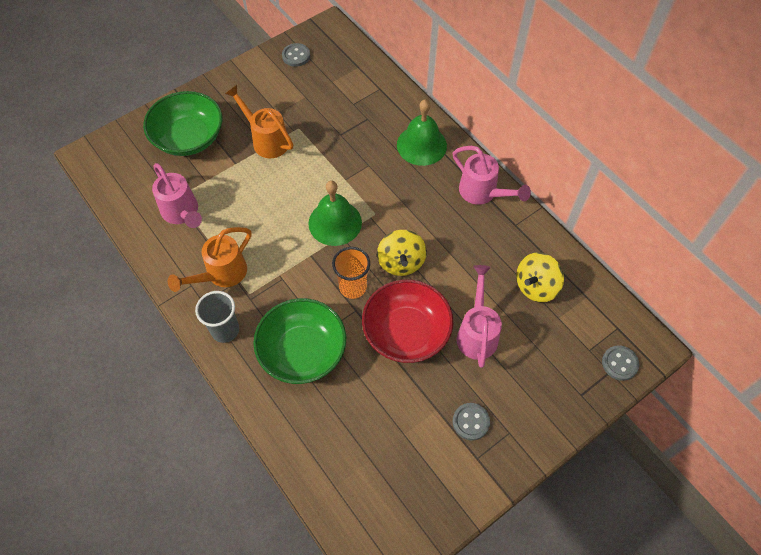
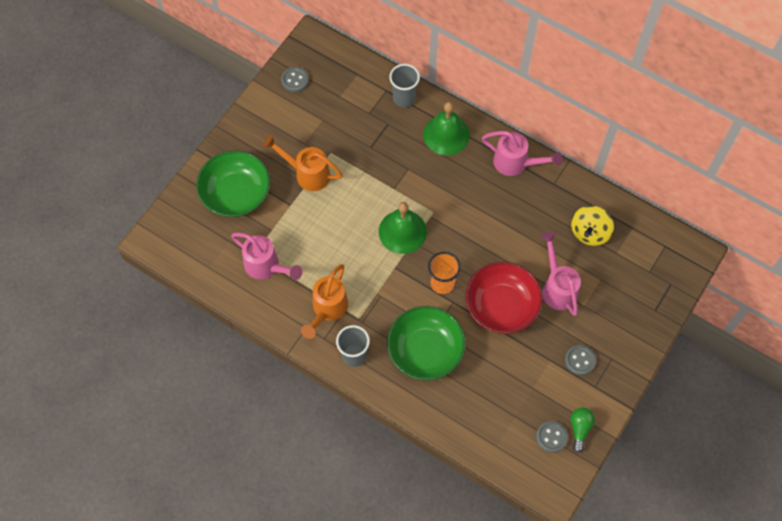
camera: 20 degrees left, 5 degrees up
yellow spinning top [377,230,427,276] -> none
grey button [602,345,639,381] -> grey button moved to [536,421,568,453]
none -> grey cup [389,64,420,107]
none -> green light bulb [570,408,595,453]

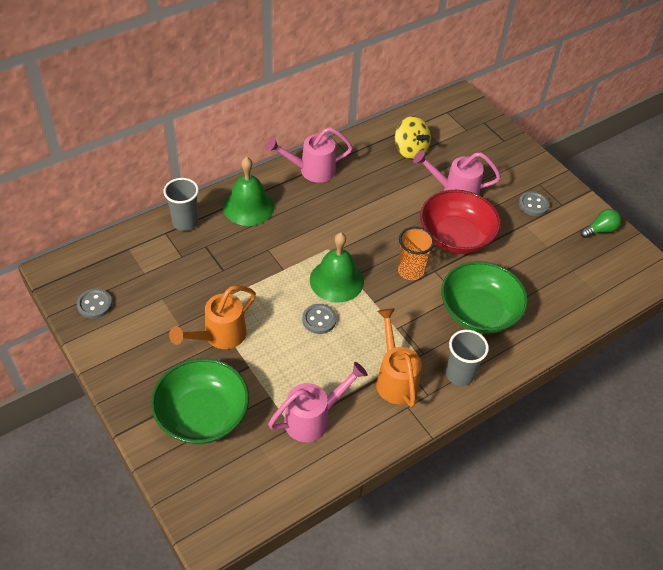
camera: 70 degrees left, 15 degrees down
orange watering can [301,264,348,339] -> orange watering can turned 150 degrees counterclockwise [376,308,422,407]
pink watering can [482,131,563,176] -> pink watering can turned 150 degrees counterclockwise [266,127,353,183]
grey button [536,421,568,453] -> grey button moved to [302,304,337,334]
green light bulb [570,408,595,453] -> green light bulb turned 120 degrees clockwise [580,209,621,238]

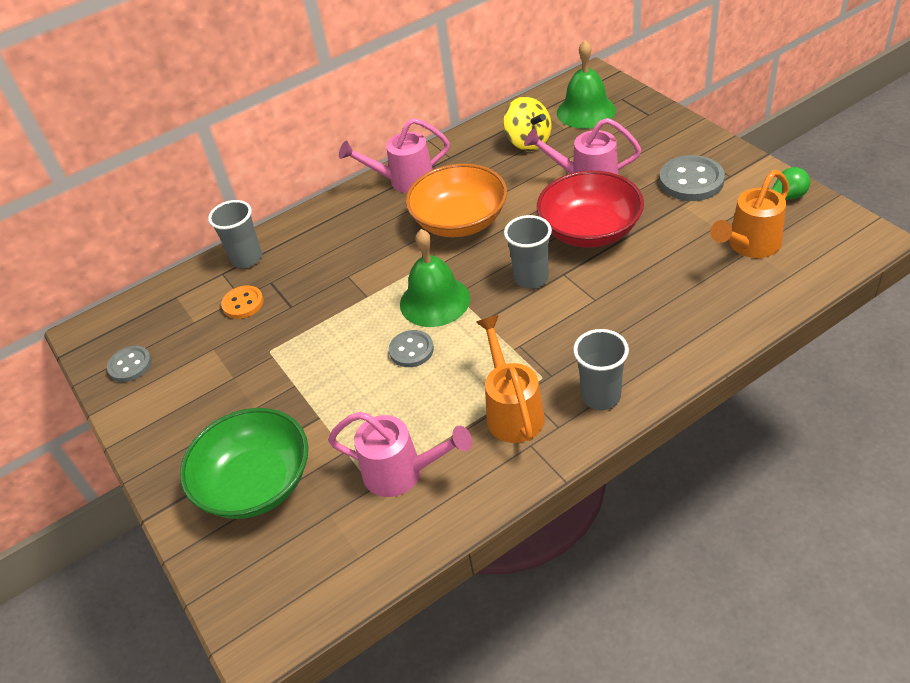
camera: 10 degrees right, 5 degrees down
orange watering can [169,285,256,349] -> orange watering can moved to [710,170,789,258]
green bell [223,157,274,226] -> green bell moved to [557,40,616,129]
pink watering can [268,362,368,442] -> pink watering can turned 45 degrees clockwise [328,412,472,497]
orange cup [398,227,435,280] -> grey cup [504,215,552,289]
green bowl [441,261,528,334] -> none
grey button [519,191,549,216] -> grey button [659,155,725,201], size x1.60
none -> orange button [221,286,264,319]
none -> orange bowl [406,163,507,237]

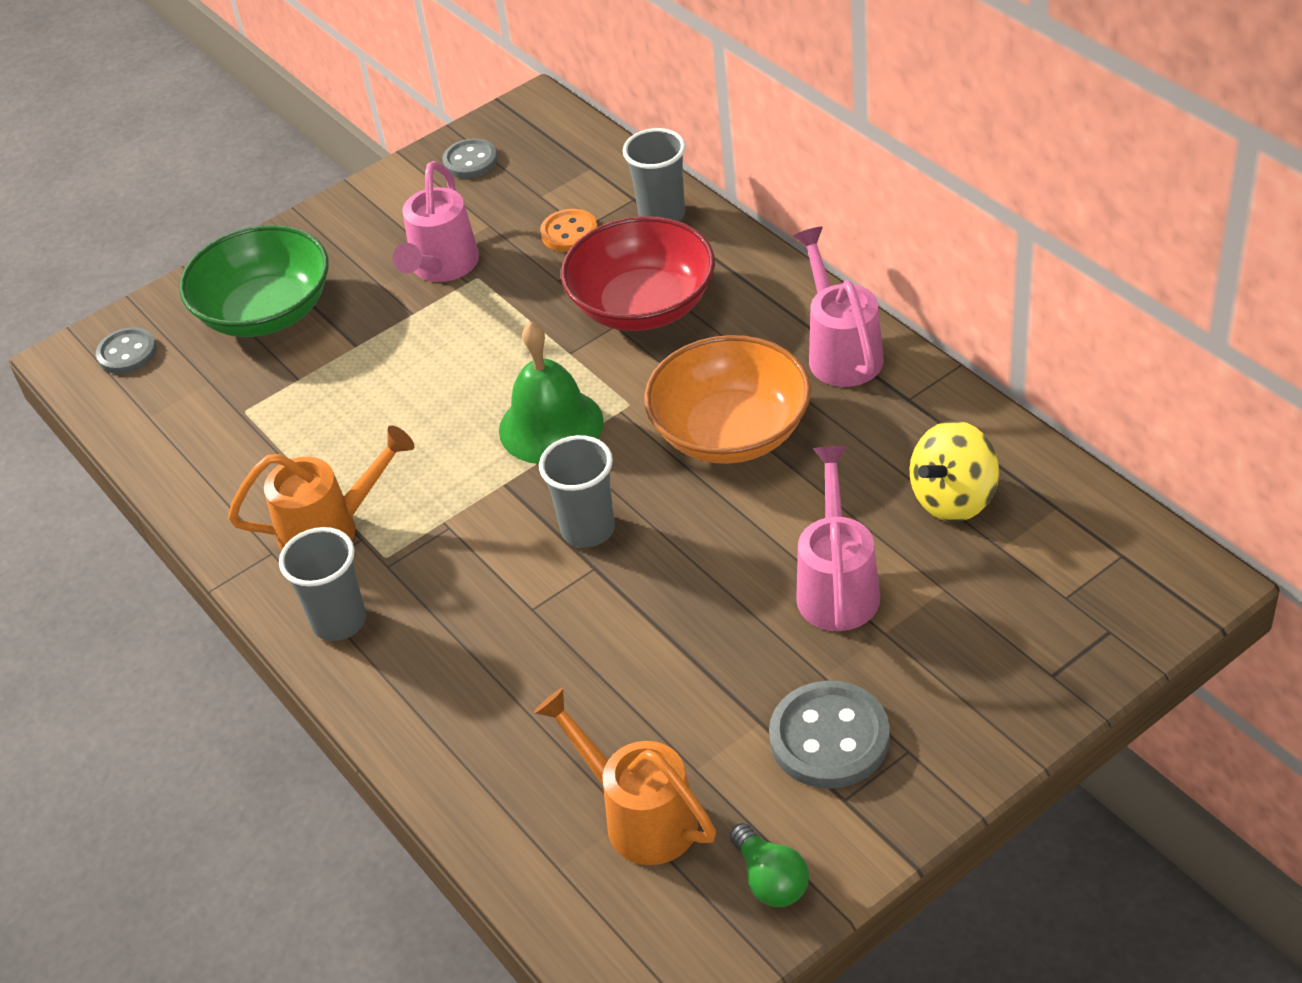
camera: 85 degrees right, 0 degrees up
pink watering can [328,412,472,497] -> pink watering can moved to [392,161,479,282]
grey button [389,330,434,367] -> grey button moved to [96,327,157,374]
red bowl [537,170,644,248] -> red bowl moved to [561,216,715,331]
green bell [557,40,616,129] -> none

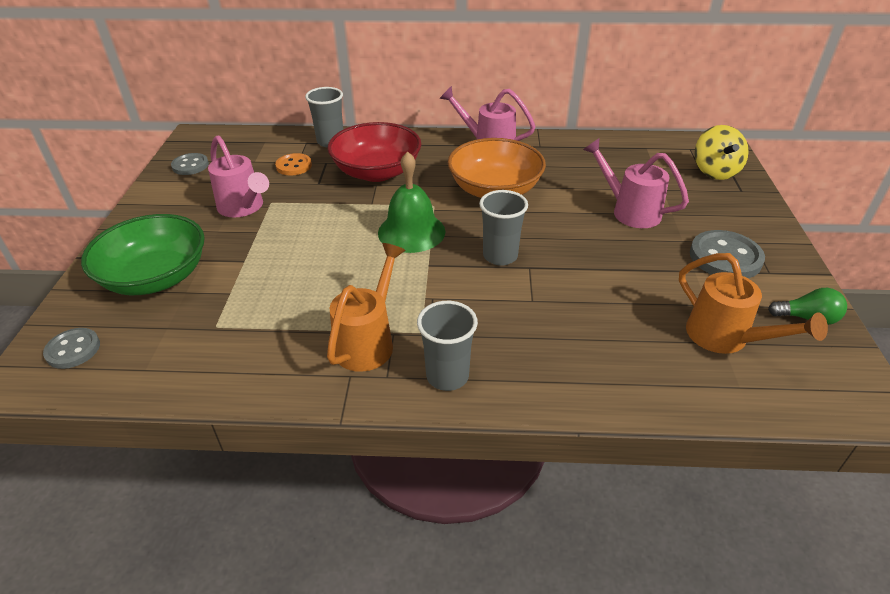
camera: 55 degrees left, 5 degrees down
orange watering can [534,688,716,865] -> orange watering can turned 120 degrees counterclockwise [679,253,828,354]
yellow spinning top [910,421,999,522] -> yellow spinning top moved to [694,125,749,180]

